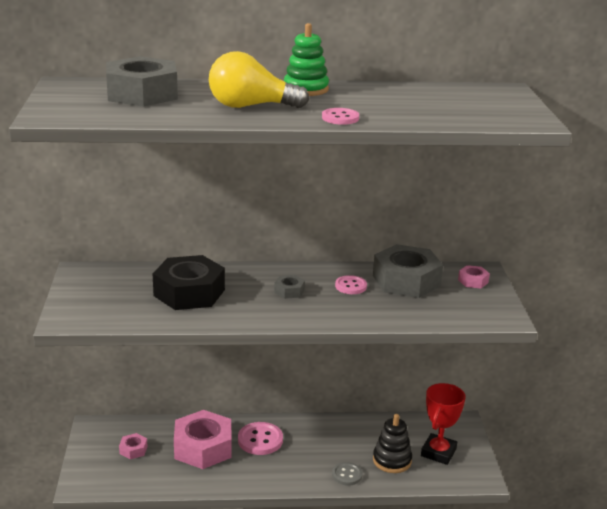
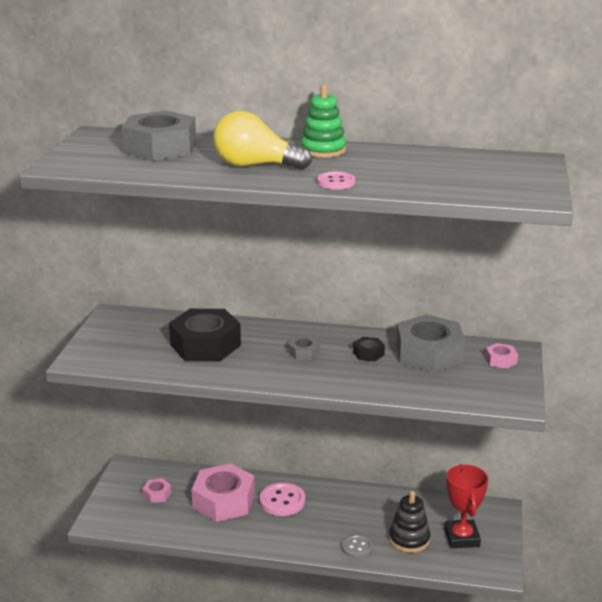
camera: 15 degrees right, 0 degrees up
pink button [335,275,367,294] -> black nut [353,337,385,361]
red trophy [421,383,466,465] -> red trophy turned 45 degrees counterclockwise [444,464,488,548]

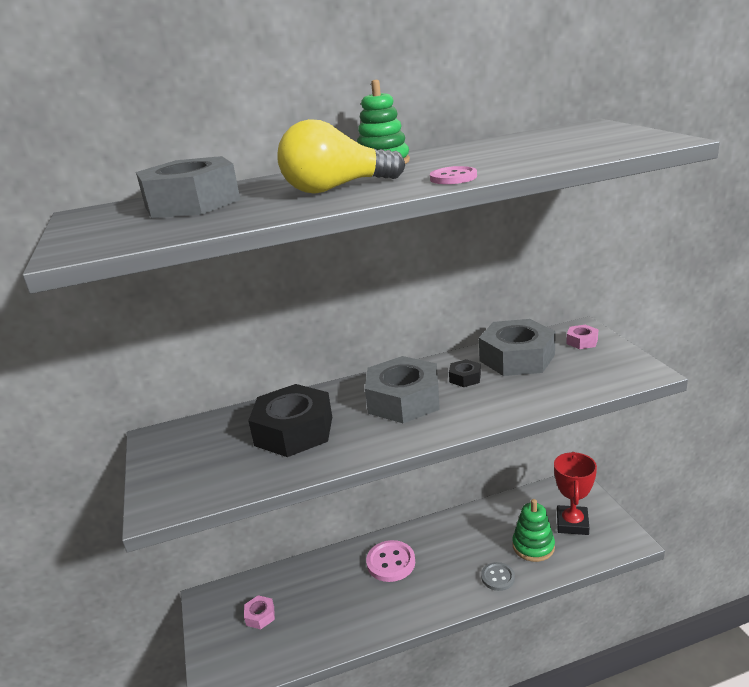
camera: 25 degrees left, 0 degrees up
pink nut [192,463,255,522] -> none
grey nut [288,336,320,360] -> grey nut [365,356,440,423], size x2.26
black stacking toy [389,491,430,553] -> green stacking toy [512,499,555,562]
red trophy [444,464,488,548] -> red trophy turned 45 degrees clockwise [554,452,597,535]

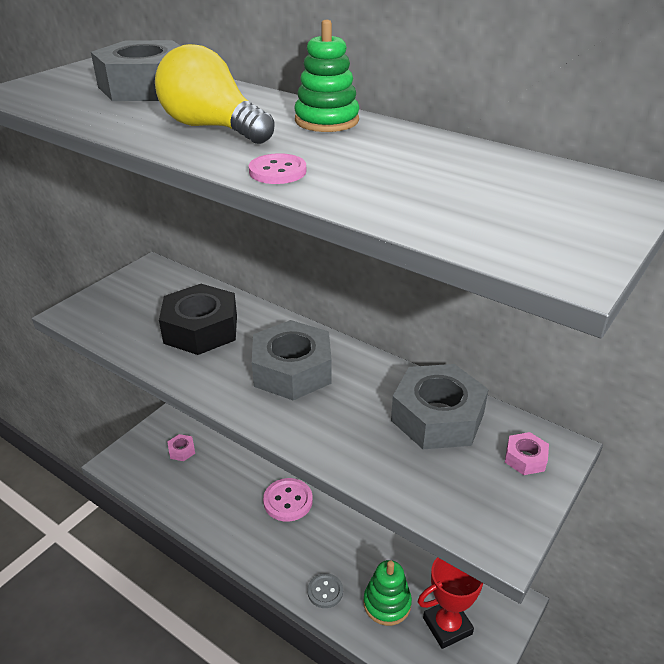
camera: 50 degrees right, 10 degrees up
black nut [449,359,481,387] -> none

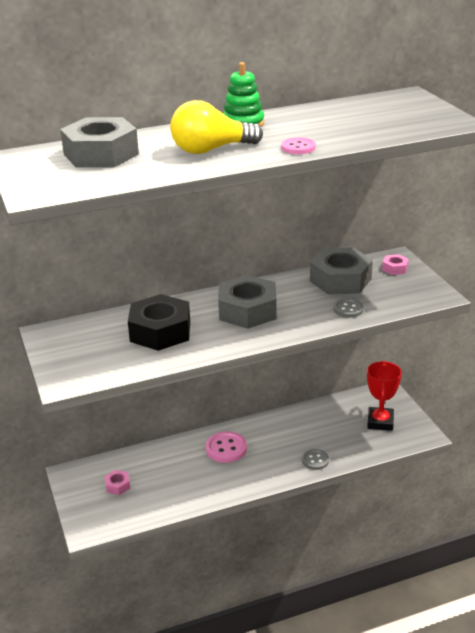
camera: 55 degrees left, 5 degrees down
green stacking toy [363,560,412,626] -> none
none -> grey button [334,299,364,318]

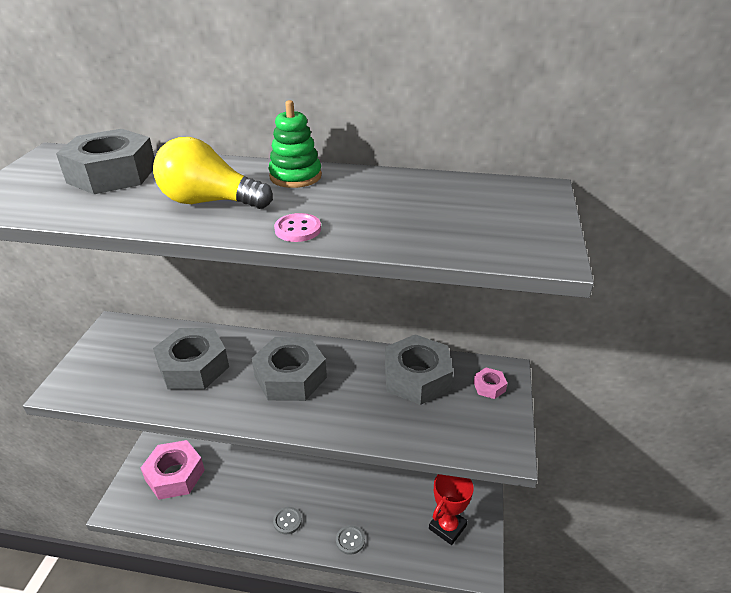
camera: 30 degrees right, 5 degrees up
pink nut [104,470,130,495] -> pink nut [141,440,205,500], size x2.26
black nut [128,294,190,351] -> grey nut [153,328,229,390]
pink button [205,431,247,463] -> none
grey button [334,299,364,318] -> grey button moved to [273,507,302,535]

